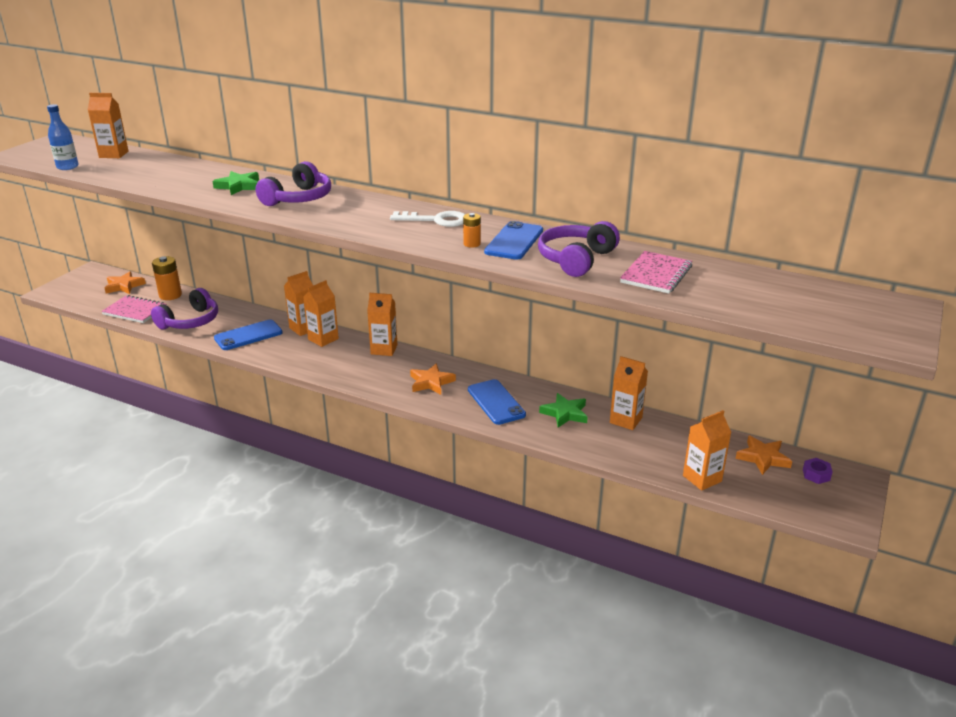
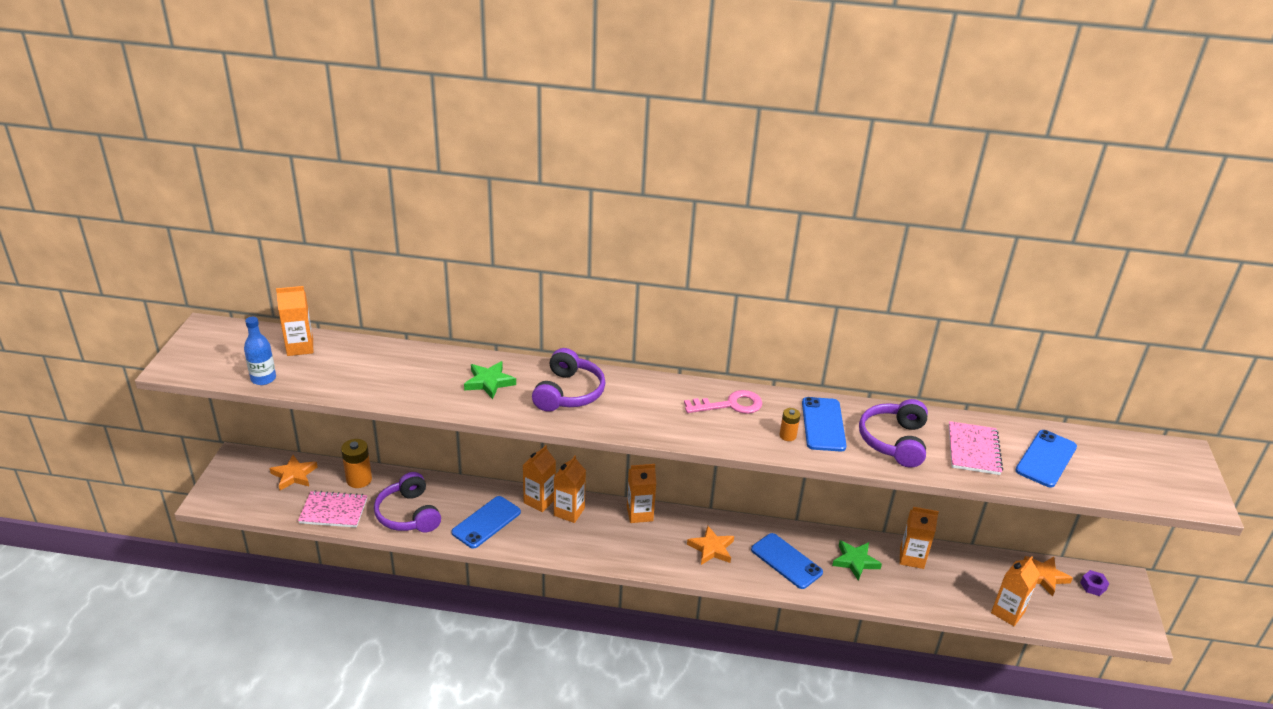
camera: 20 degrees left, 5 degrees up
purple headphones [151,288,218,329] -> purple headphones turned 135 degrees clockwise [374,472,441,532]
white key [390,211,465,227] -> pink key [684,390,763,414]
none -> blue phone [1015,430,1077,488]

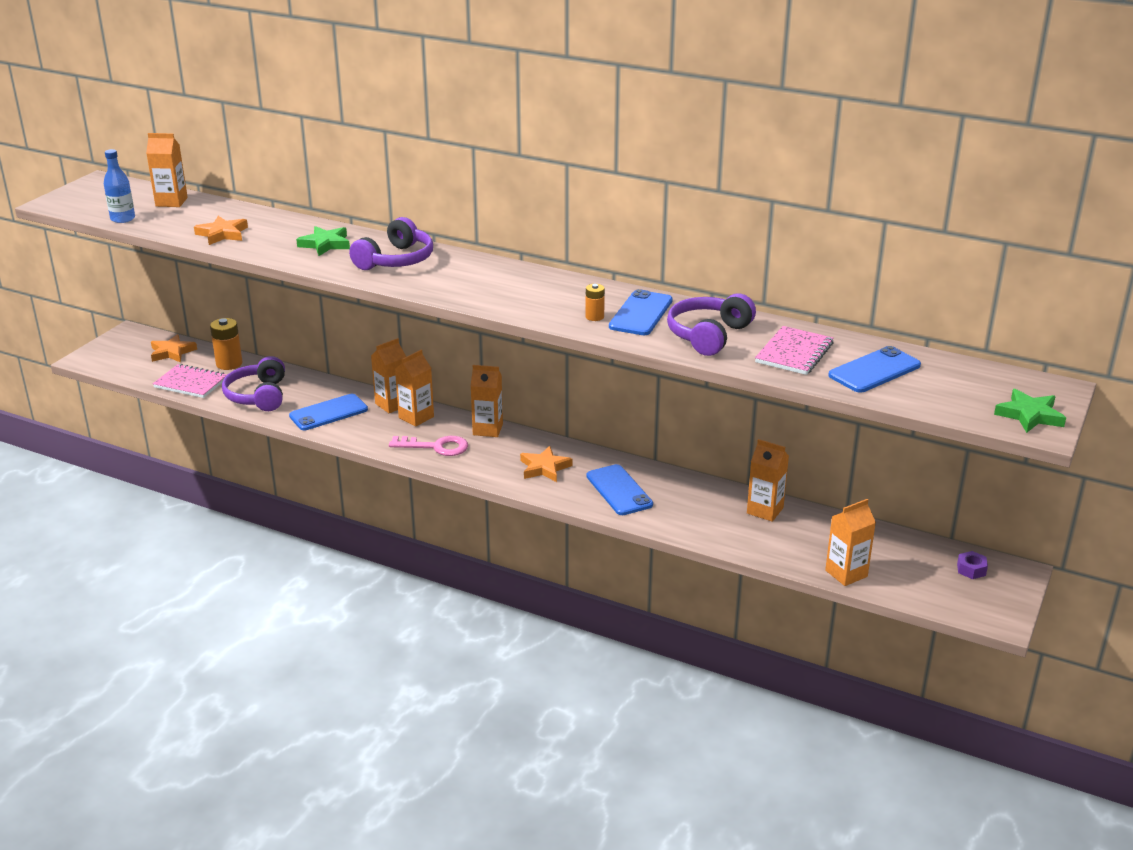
camera: 20 degrees right, 5 degrees down
pink key [684,390,763,414] -> pink key moved to [389,436,468,456]
green star [832,540,882,581] -> green star moved to [994,389,1066,433]
orange star [1024,556,1073,597] -> orange star moved to [194,216,248,245]

